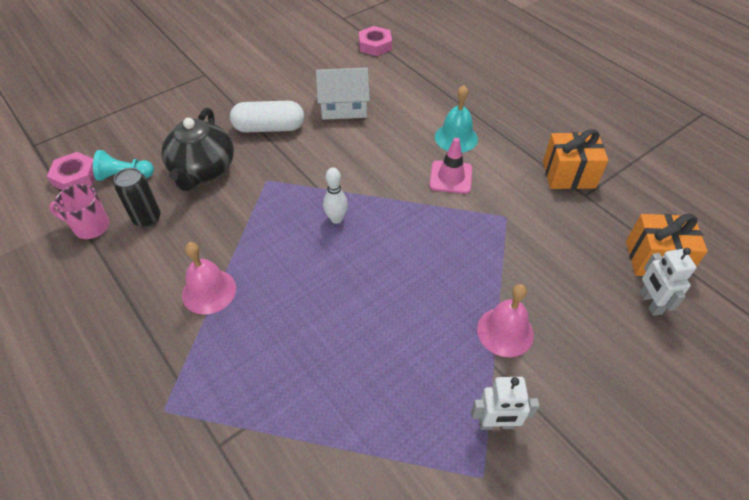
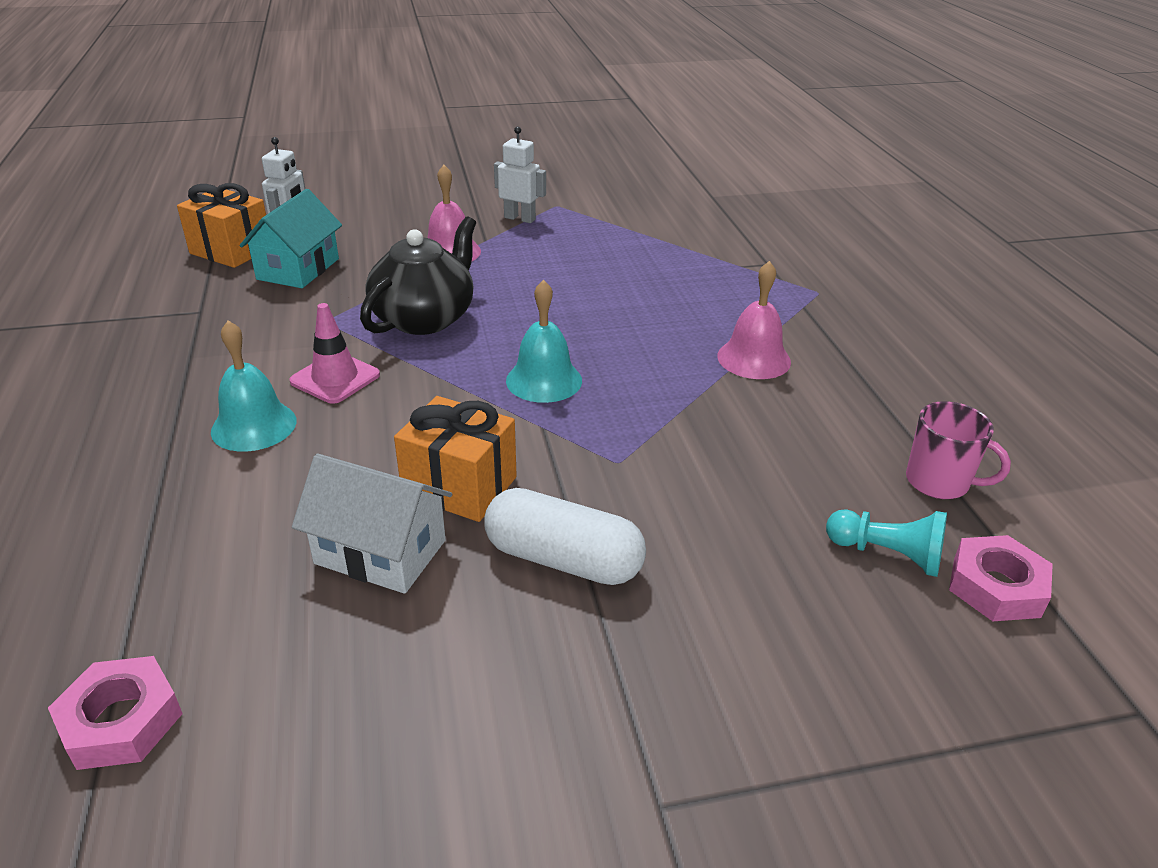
camera: 155 degrees left, 15 degrees down
black can [114,168,161,228] -> none
black teapot [161,108,234,191] -> black teapot moved to [360,216,476,335]
white bowling pin [323,167,348,224] -> turquoise bell [506,280,582,403]
orange gift [543,129,608,189] -> orange gift moved to [394,396,517,522]
none -> turquoise house [239,189,342,288]

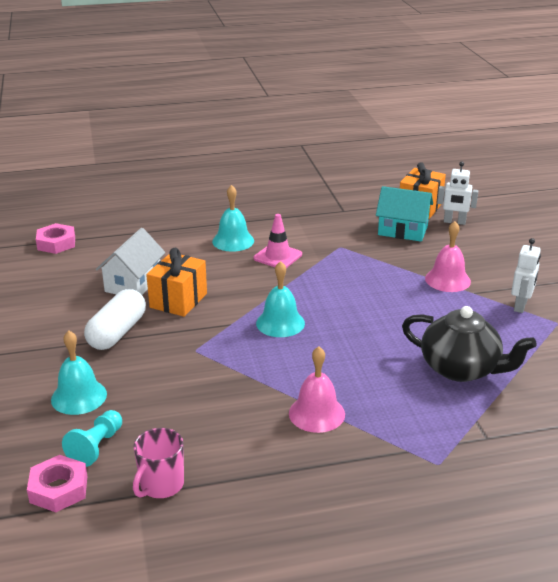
camera: 90 degrees right, 5 degrees down
black teapot [360,216,476,335] -> black teapot moved to [402,306,537,382]
none -> turquoise bell [51,330,107,415]

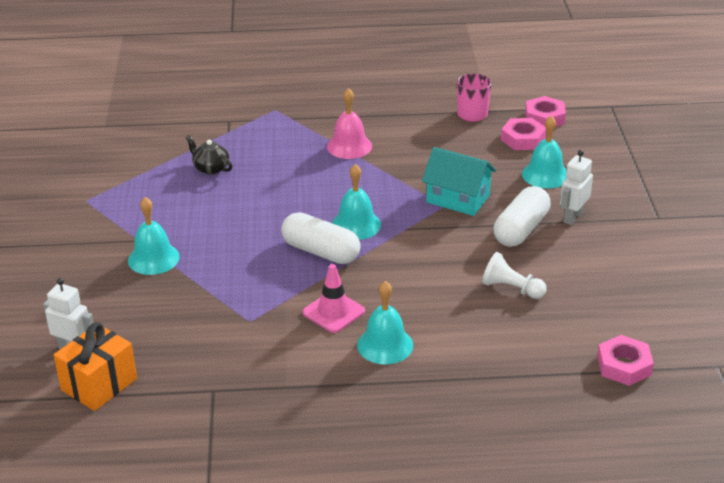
camera: 170 degrees left, 5 degrees up
turquoise pawn [62,410,122,467] -> pink nut [501,118,546,150]
white house [96,228,166,295] -> white pawn [482,252,547,299]
orange gift [146,248,207,317] -> none
turquoise house [376,186,433,242] -> turquoise house moved to [422,147,496,216]
black teapot [402,306,537,382] -> black teapot [186,135,232,174], size x0.52
pink bell [425,221,471,292] -> turquoise bell [128,197,180,275]
white robot [511,238,541,313] -> white robot moved to [560,150,593,225]
none -> white capsule [281,212,361,264]

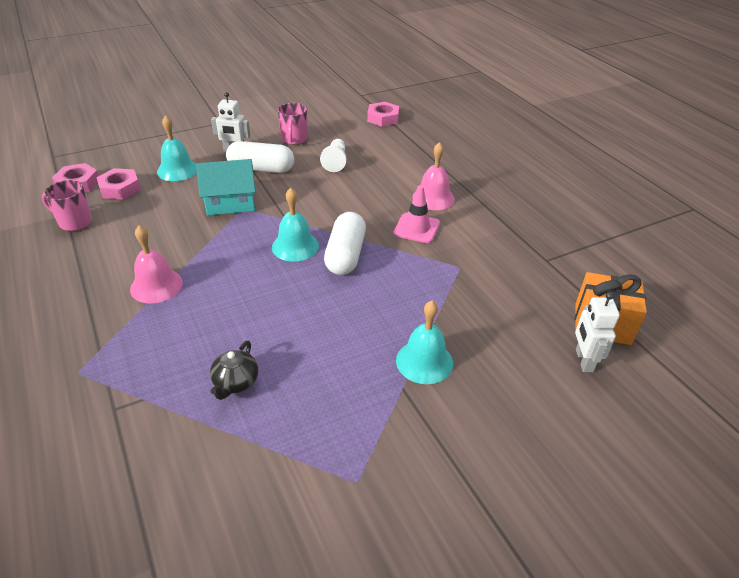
camera: 115 degrees left, 5 degrees up
turquoise bell [357,281,413,364] -> pink bell [413,142,455,210]
turquoise house [422,147,496,216] -> turquoise house turned 75 degrees clockwise [196,159,255,215]
none -> pink mug [278,103,307,145]

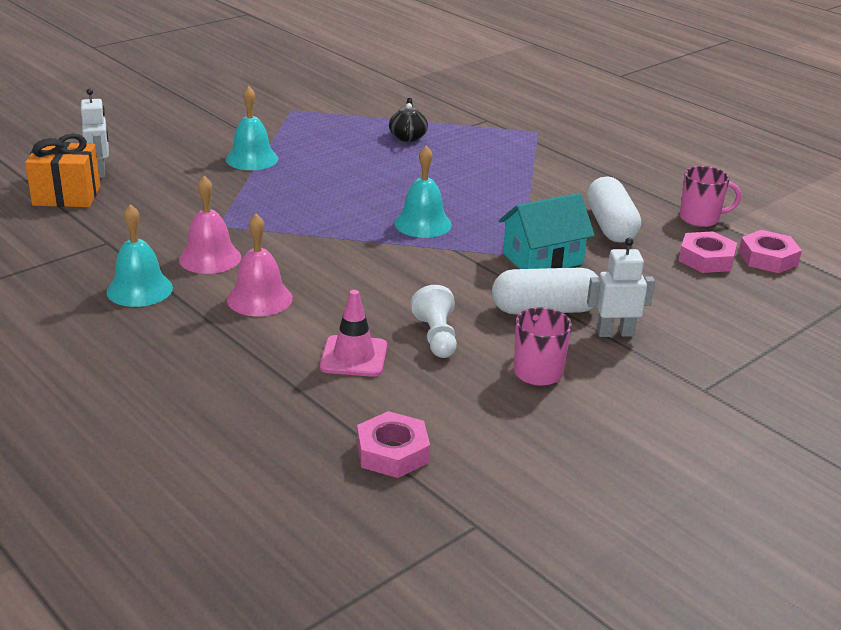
camera: 165 degrees right, 10 degrees down
pink bell [130,225,183,304] -> pink bell moved to [179,176,241,274]
turquoise bell [157,115,197,181] -> turquoise bell moved to [106,204,173,307]
white capsule [324,212,366,275] -> white capsule moved to [587,176,641,243]
pink traffic cone [393,185,440,243] -> pink traffic cone moved to [320,290,387,377]

